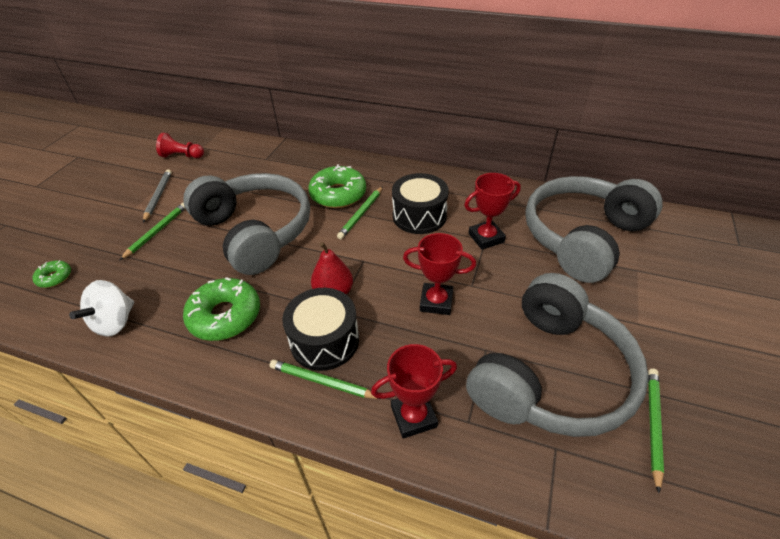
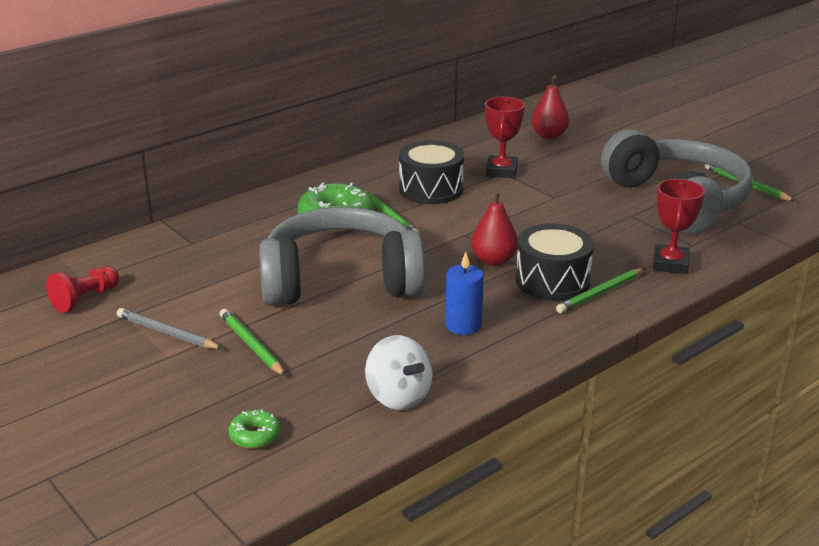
camera: 60 degrees left, 15 degrees down
green donut [183,277,260,341] -> blue candle [445,252,484,335]
red trophy [403,233,476,315] -> none
grey headphones [525,176,663,283] -> red pear [531,75,569,139]

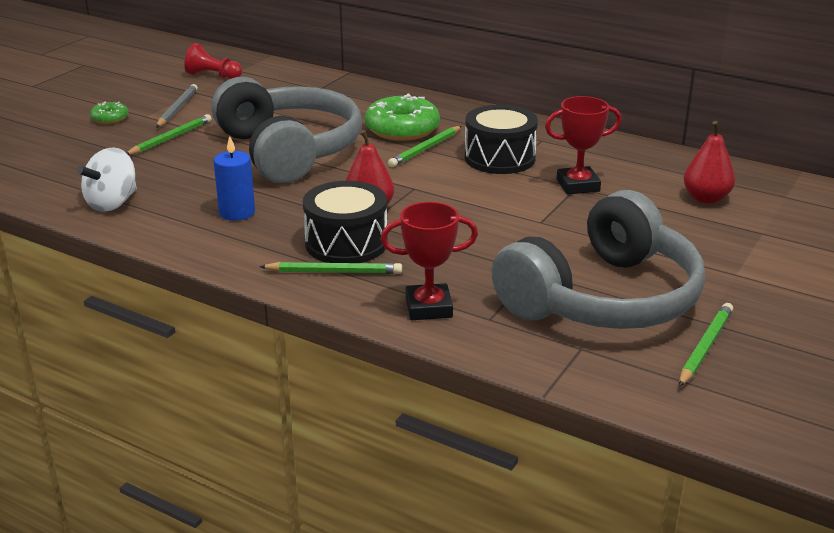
camera: 70 degrees right, 0 degrees up
green donut [228,410,281,449] -> green donut moved to [90,102,129,124]
green pencil [556,268,645,313] -> green pencil turned 150 degrees clockwise [259,262,402,274]

